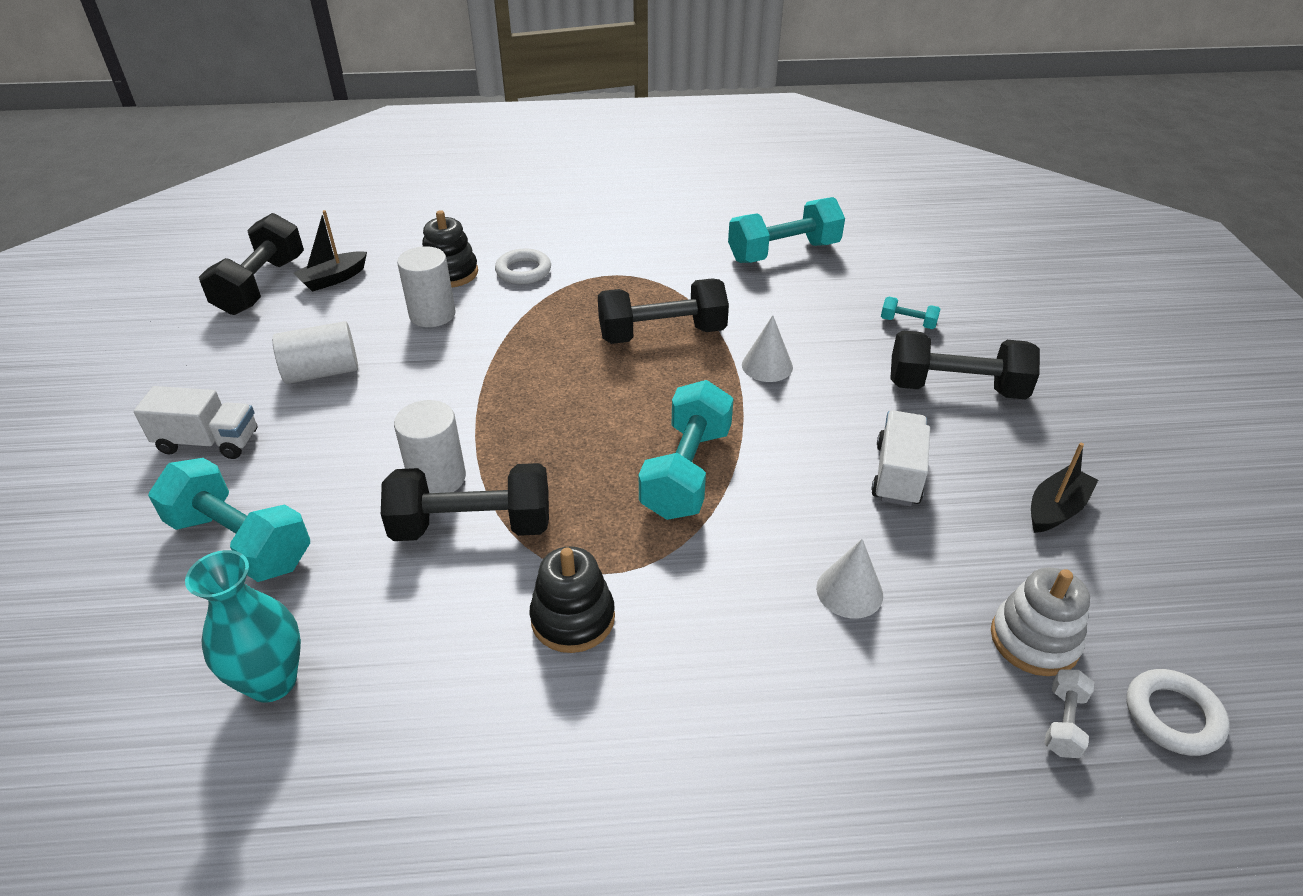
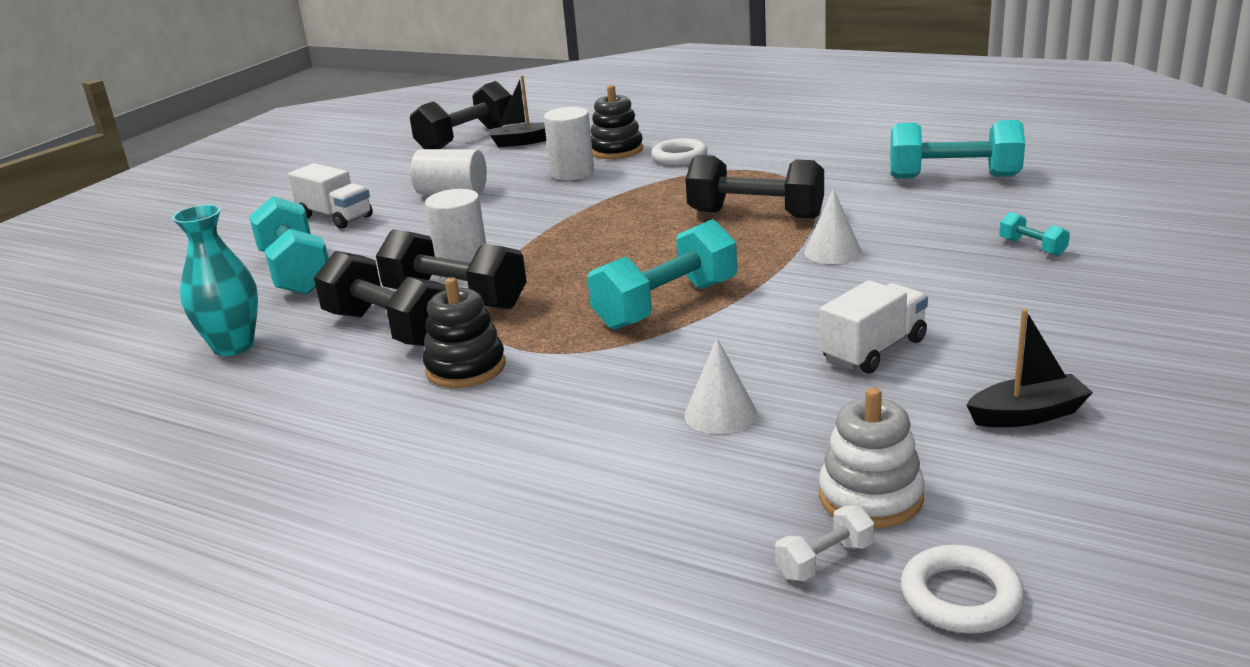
camera: 35 degrees right, 15 degrees down
black dumbbell [890,330,1040,399] -> black dumbbell moved to [314,251,446,346]

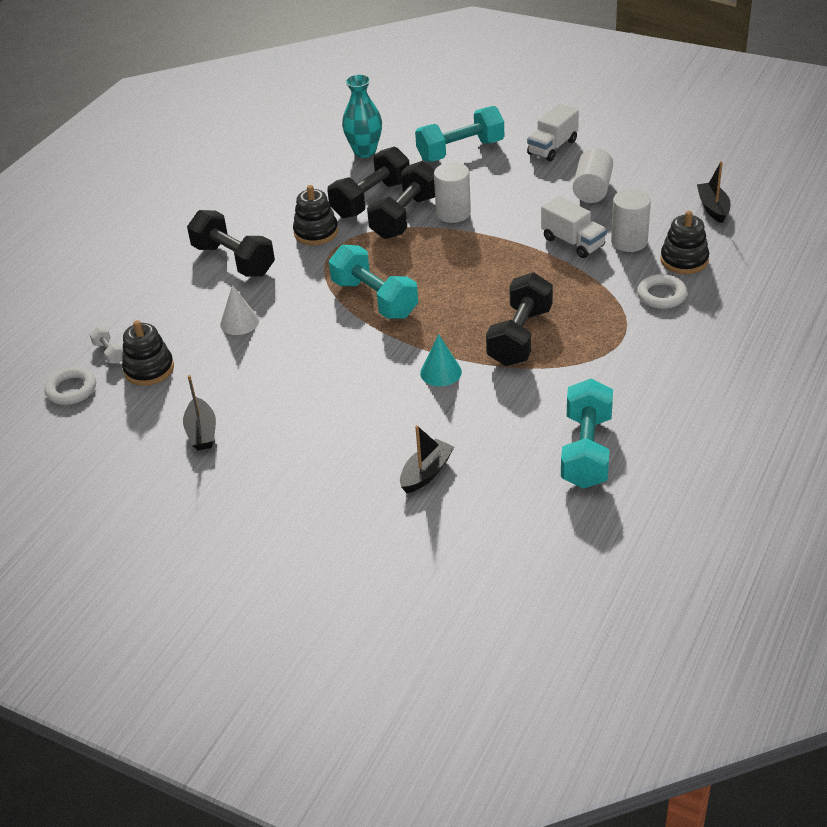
camera: 90 degrees right, 15 degrees up
black dumbbell [410,81,512,149] -> black dumbbell moved to [187,210,275,277]
white cone [804,189,862,264] -> turquoise cone [420,334,462,386]
white stacking toy [819,387,925,528] -> black stacking toy [122,320,174,386]
white truck [820,280,928,374] -> white truck moved to [541,196,607,258]
turquoise dumbbell [999,212,1070,256] -> black boat [400,425,454,493]

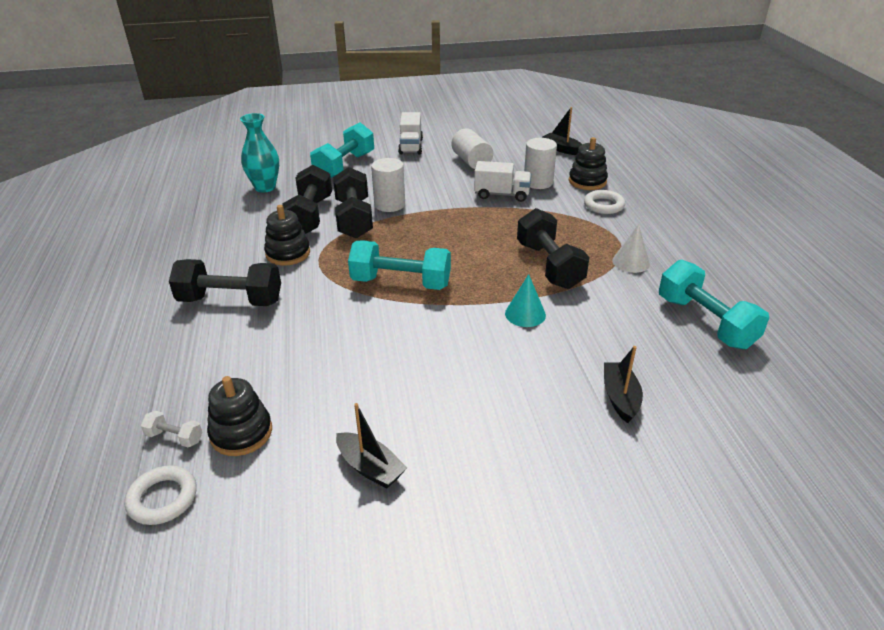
camera: 40 degrees left, 5 degrees down
white cone [220,285,259,335] -> white cone moved to [612,224,650,273]

